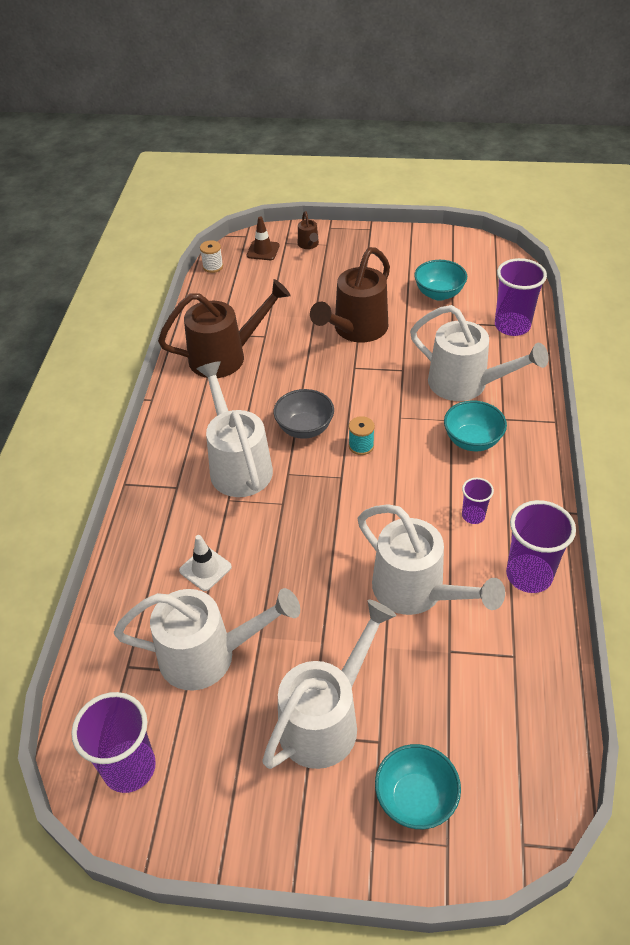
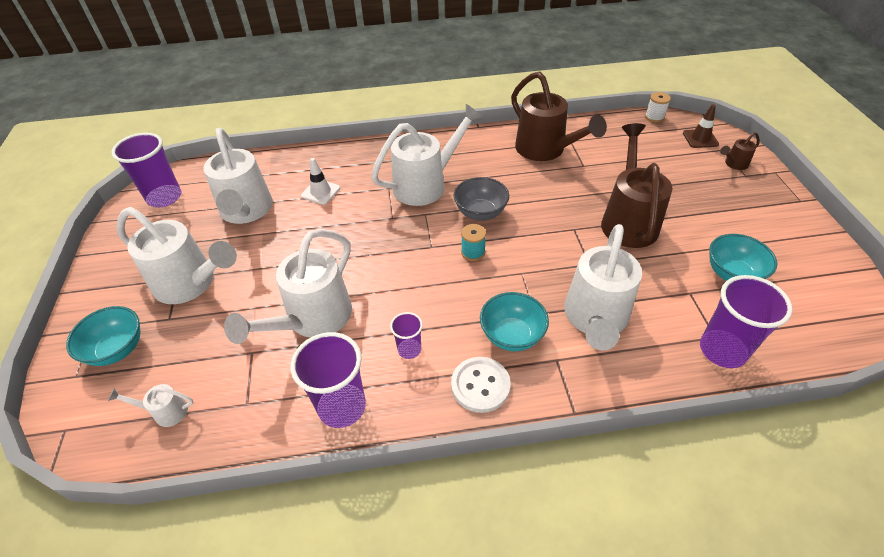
camera: 75 degrees right, 0 degrees up
brown watering can [310,247,390,343] -> brown watering can turned 75 degrees clockwise [601,123,672,248]
none -> white watering can [108,384,194,427]
none -> white button [451,357,511,413]

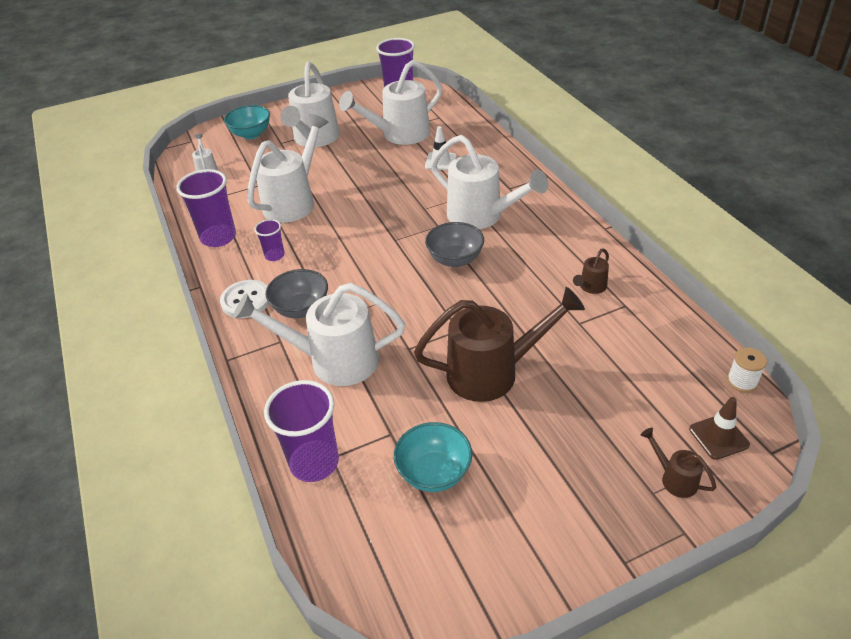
camera: 75 degrees right, 5 degrees down
white watering can [224,229,352,344] -> white watering can turned 105 degrees clockwise [247,114,329,223]
turquoise spool [461,224,486,261] -> none
turquoise bowl [480,292,549,351] -> grey bowl [266,269,328,318]
brown watering can [511,71,607,161] -> brown watering can [573,249,609,294], size x0.44

